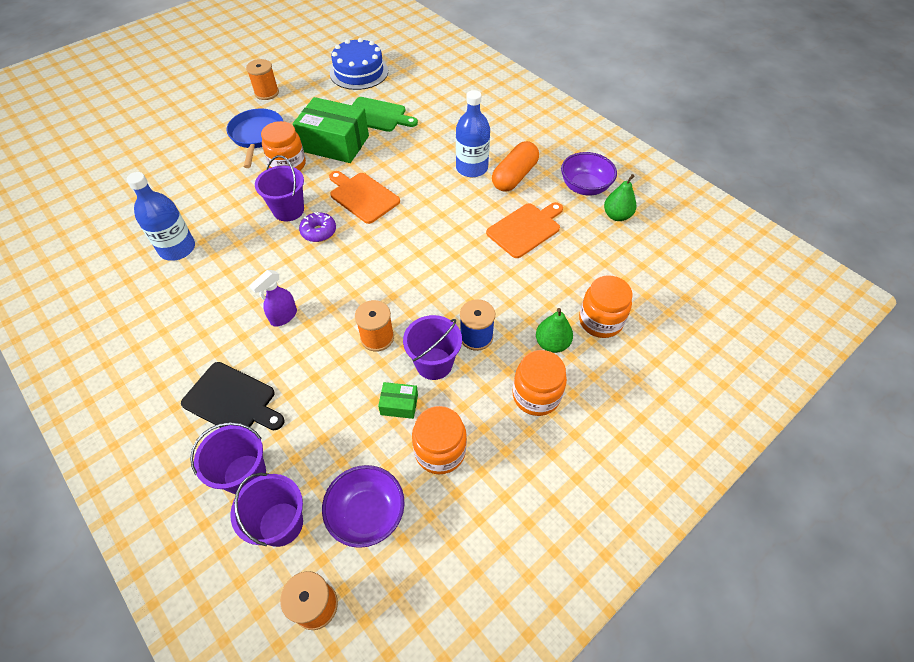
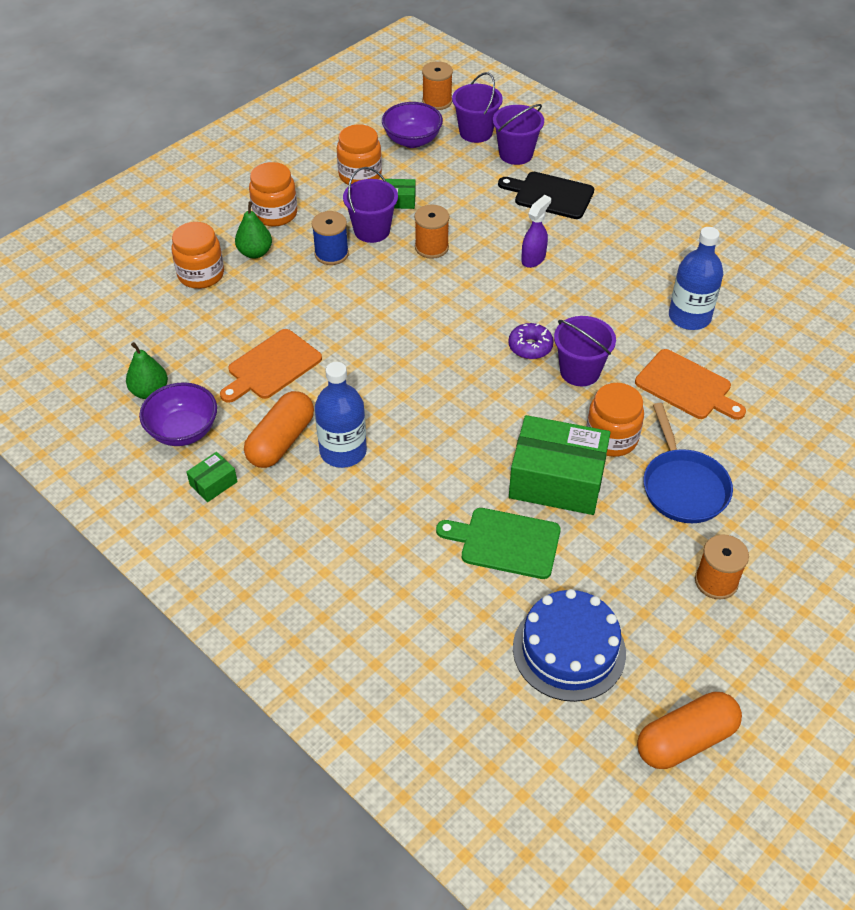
camera: 175 degrees right, 5 degrees down
orange cutting board [329,171,400,224] -> orange cutting board moved to [635,349,746,420]
none -> green box [187,452,238,502]
none -> orange capsule [637,692,742,769]

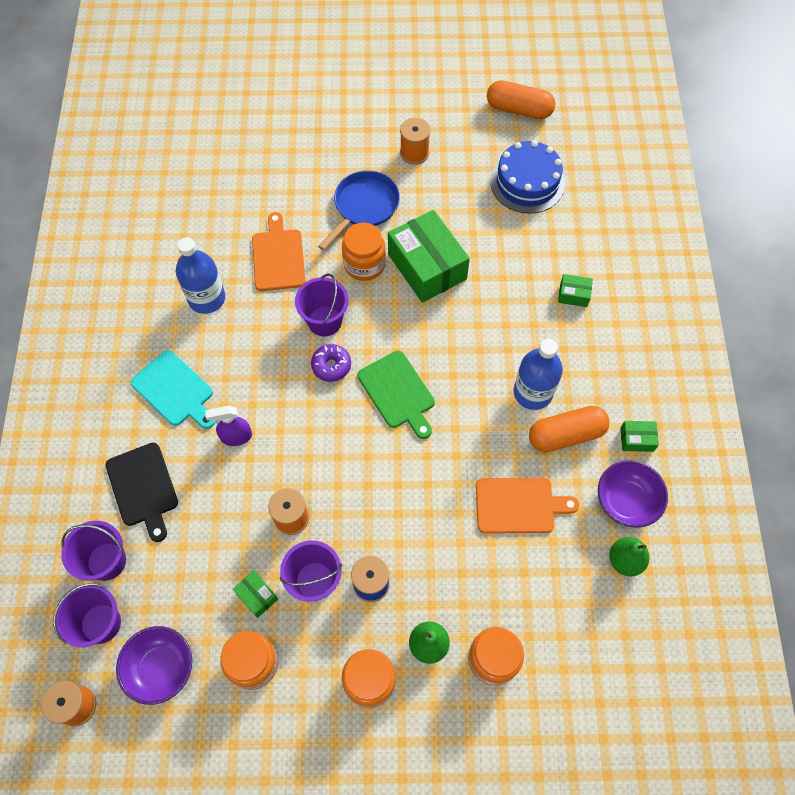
camera: 135 degrees left, 15 degrees up
green cutting board [436,508,561,579] -> green cutting board moved to [357,351,435,439]
none -> turquoise cutting board [131,350,215,429]
none -> green box [558,274,593,307]

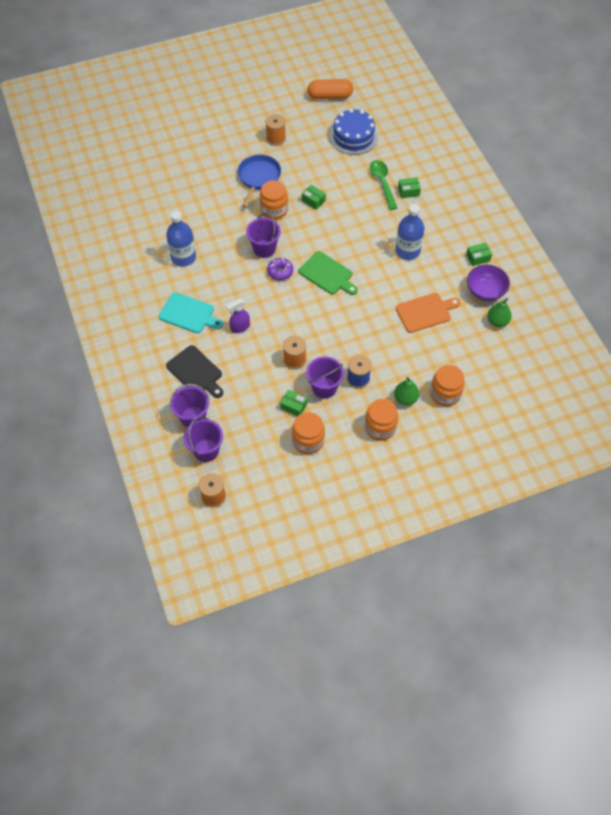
camera: 20 degrees left, 5 degrees down
purple bowl [116,626,192,705] -> none
orange cutting board [252,212,306,291] -> none
green box [388,210,470,303] -> green box [302,185,326,210], size x0.44
orange capsule [529,406,610,452] -> none
none -> green spoon [370,160,397,210]

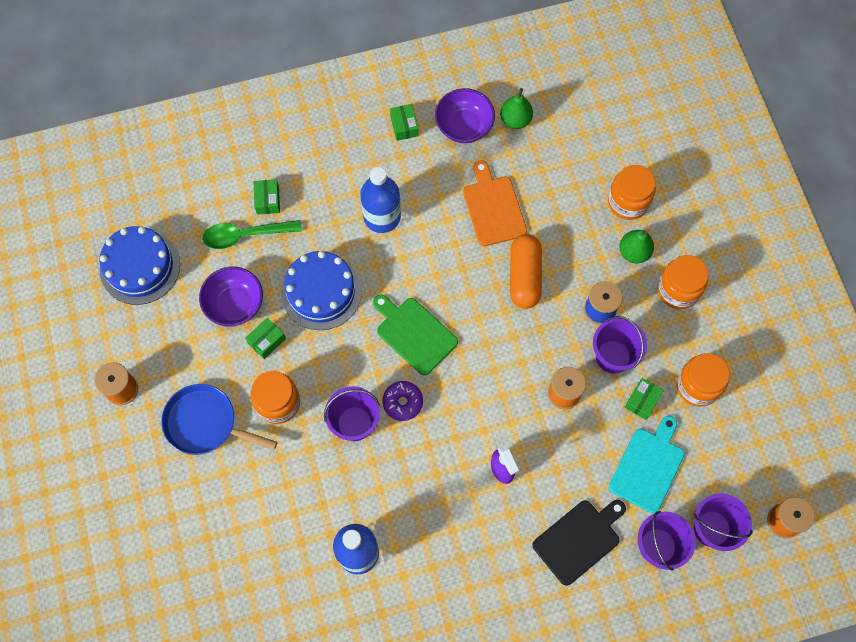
camera: 85 degrees left, 10 degrees up
turquoise cutting board [159,292,223,333] -> turquoise cutting board moved to [609,416,685,513]
green cutting board [299,251,358,295] -> green cutting board turned 90 degrees counterclockwise [373,294,458,376]
orange capsule [307,79,353,99] -> orange capsule moved to [510,234,542,309]
none -> purple bowl [199,267,263,326]
none -> blue cake [281,251,362,330]

